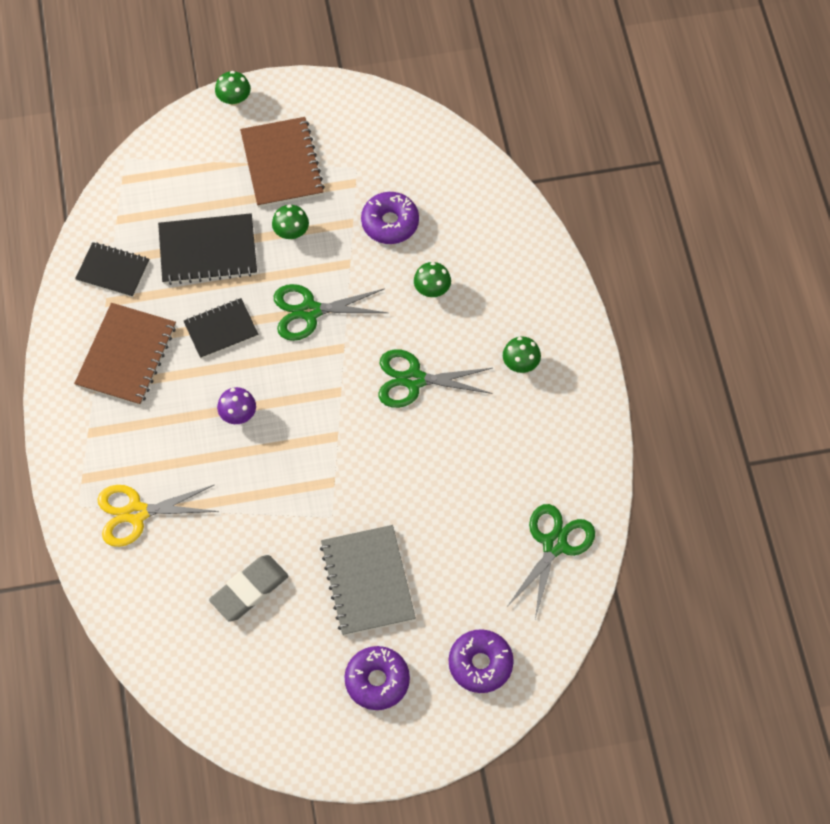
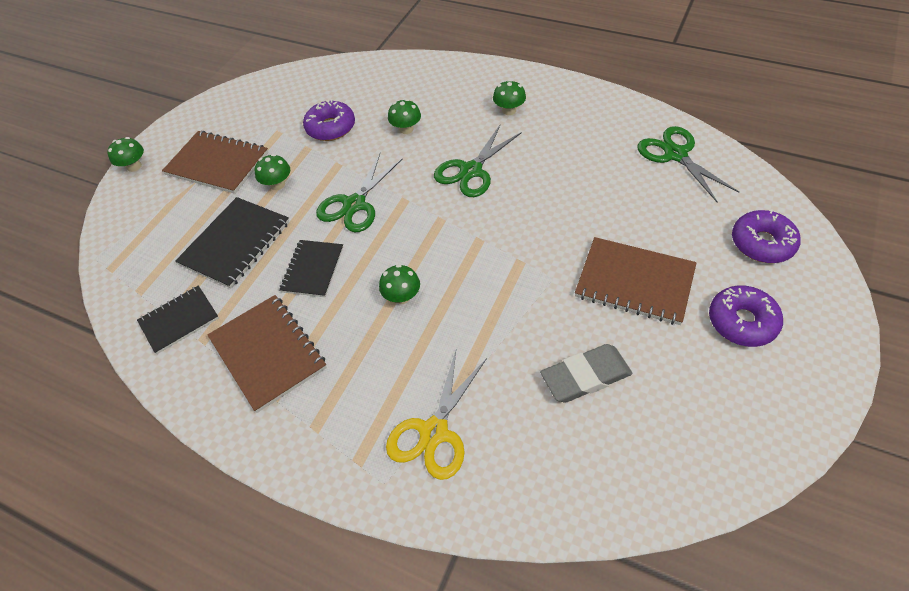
camera: 50 degrees left, 10 degrees down
grey eraser [209,555,288,621] -> grey eraser turned 75 degrees clockwise [540,344,632,403]
purple mushroom [217,387,256,424] -> green mushroom [379,264,420,304]
grey notebook [320,525,416,636] -> brown notebook [575,237,697,325]

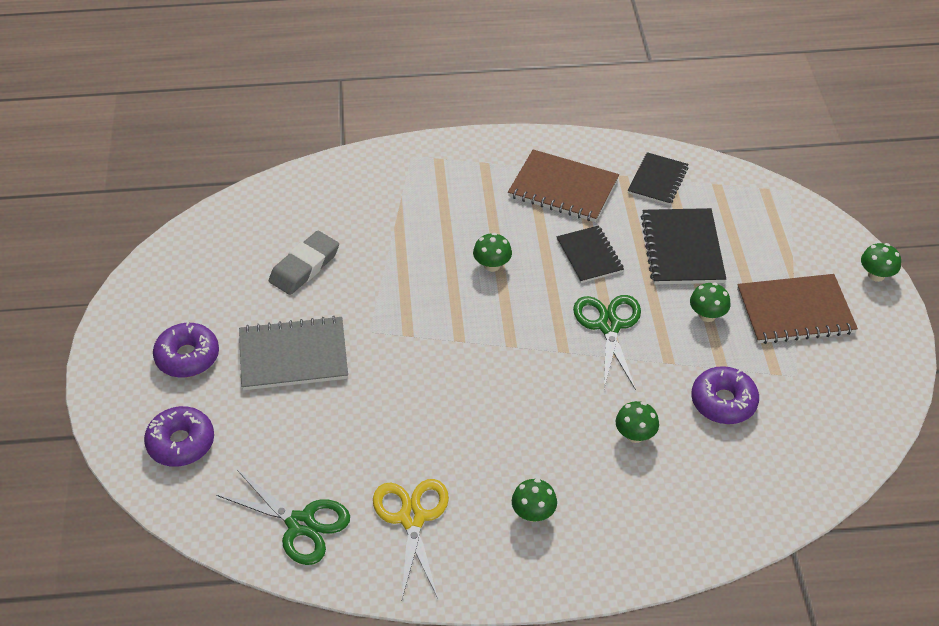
camera: 145 degrees right, 5 degrees down
yellow scissors [386,351,487,480] -> yellow scissors moved to [373,479,449,599]
green scissors [434,125,522,197] -> none
brown notebook [575,237,697,325] -> grey notebook [239,316,348,390]

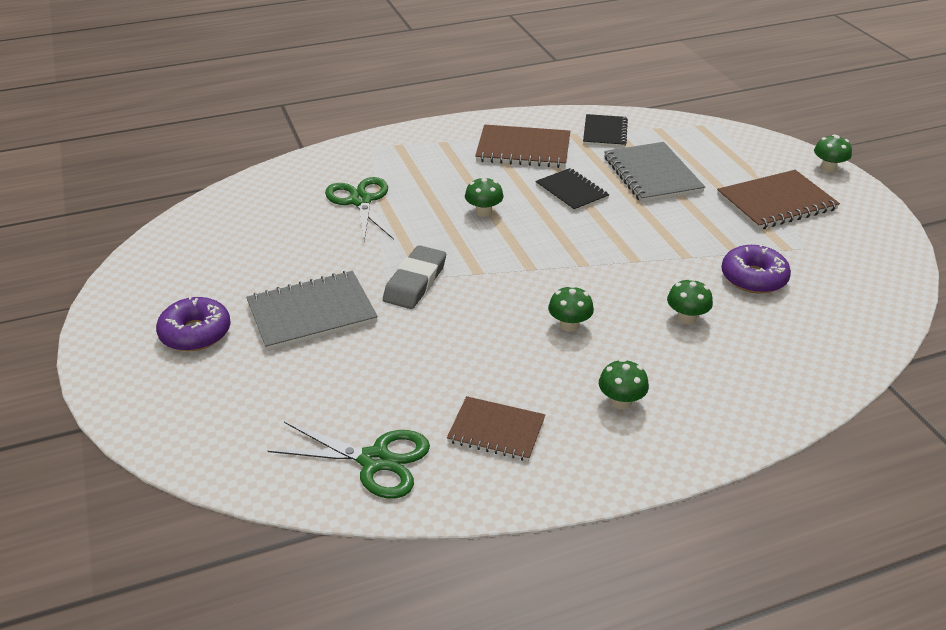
camera: 15 degrees left, 10 degrees down
purple donut [144,406,214,467] -> none
grey eraser [269,231,339,295] -> grey eraser moved to [383,245,446,309]
yellow scissors [373,479,449,599] -> brown notebook [447,396,545,461]
green scissors [573,295,641,390] -> green scissors moved to [325,177,394,241]
black notebook [641,208,726,285] -> grey notebook [604,142,705,203]
green mushroom [690,282,730,322] -> green mushroom moved to [548,285,594,332]

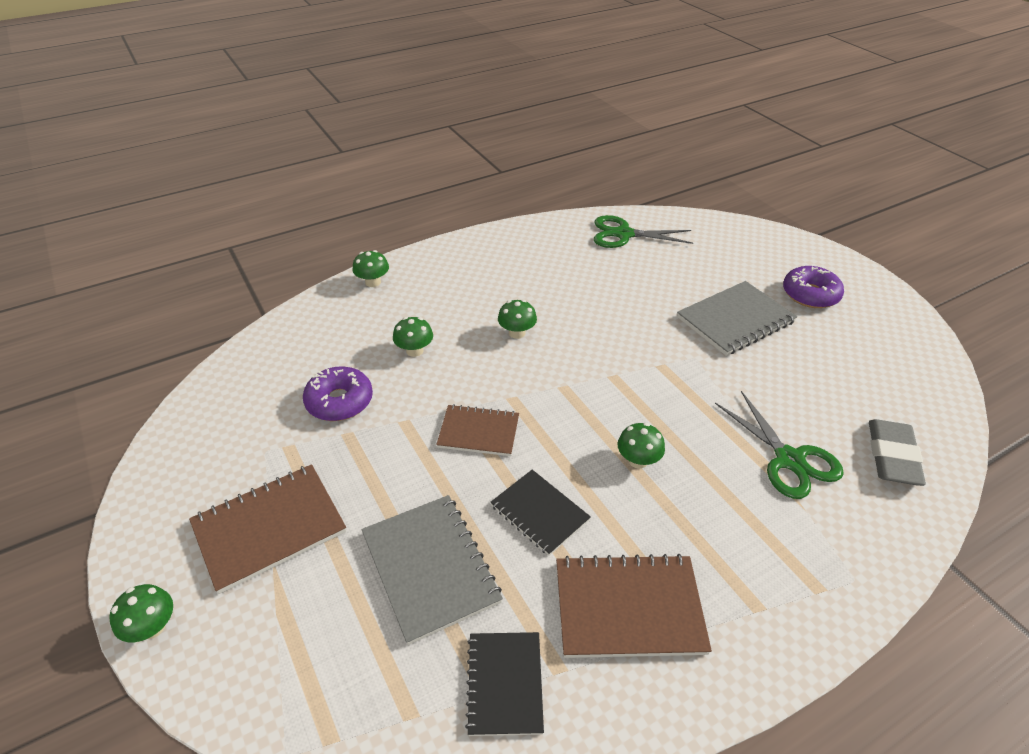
camera: 170 degrees right, 5 degrees up
grey eraser [383,245,446,309] -> grey eraser moved to [869,419,926,486]
brown notebook [447,396,545,461] -> brown notebook moved to [436,404,519,456]
green mushroom [599,359,649,409] -> green mushroom moved to [352,250,389,287]

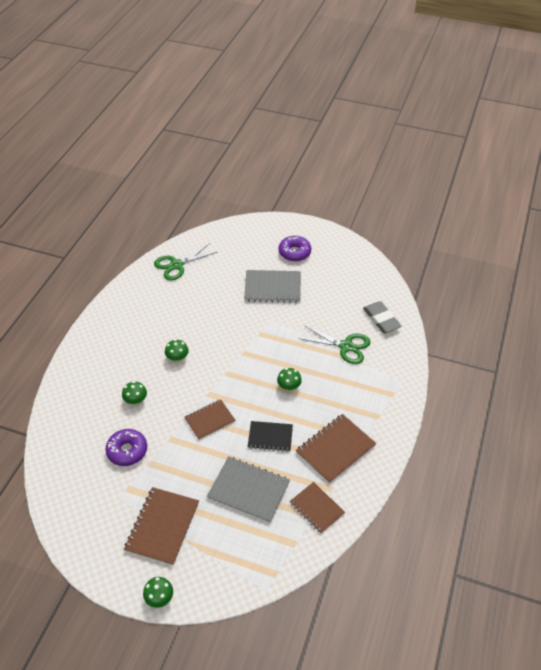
camera: 40 degrees left, 5 degrees up
green mushroom [352,250,389,287] -> none
black notebook [465,632,544,736] -> brown notebook [290,482,345,534]
grey notebook [677,281,797,356] -> grey notebook turned 75 degrees clockwise [244,270,301,303]

